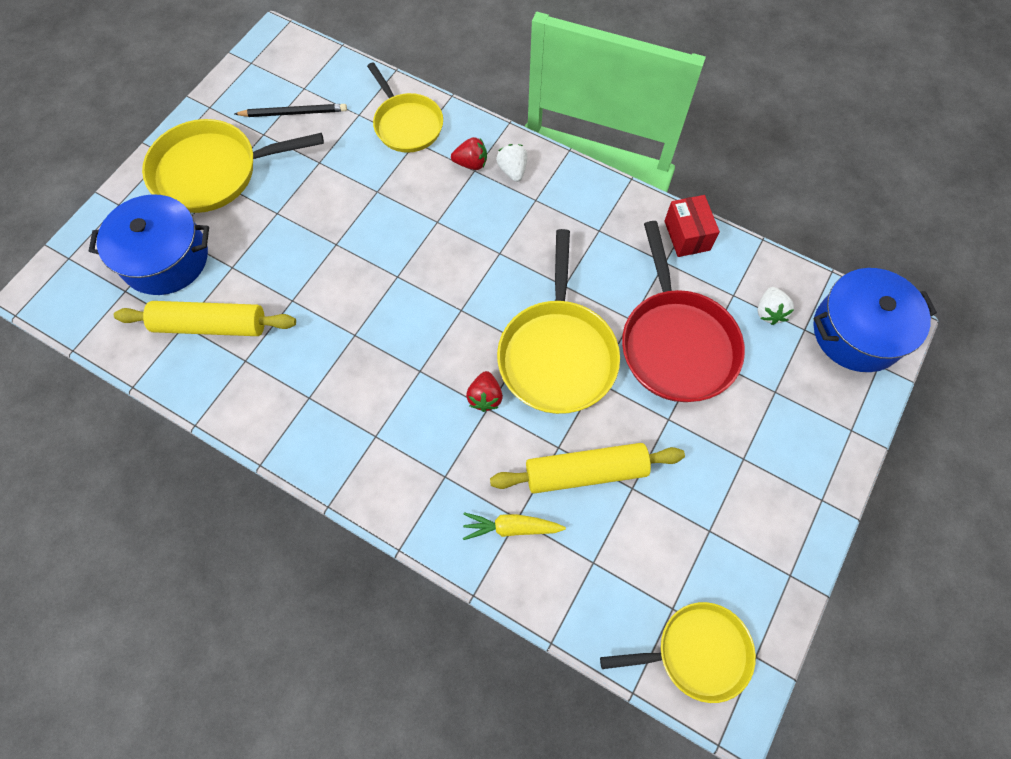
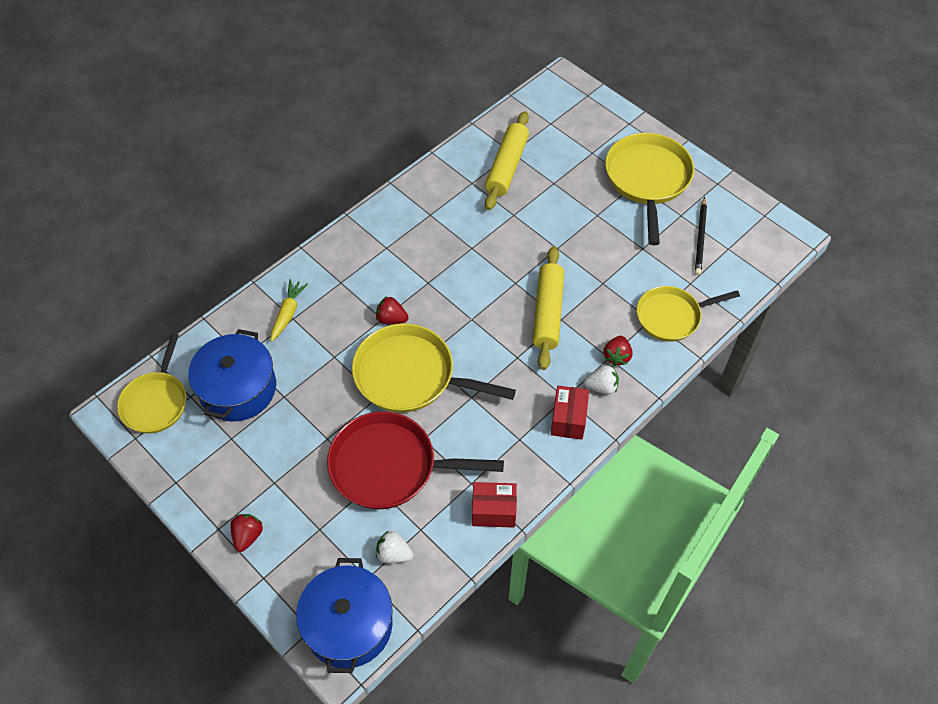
camera: 105 degrees right, 10 degrees down
blue pot [89,194,209,295] -> blue pot moved to [188,329,276,422]
yellow rolling pin [490,443,685,494] -> yellow rolling pin moved to [533,246,564,370]
none -> red strawberry [230,514,263,552]
none -> red box [551,386,589,440]

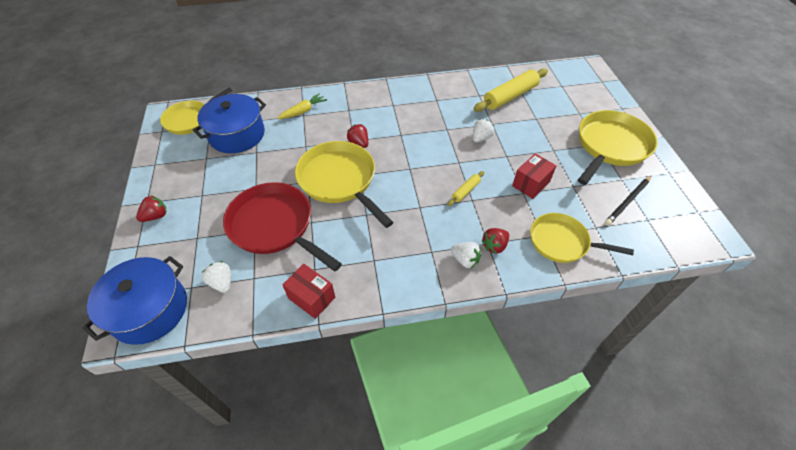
camera: 35 degrees right, 5 degrees down
yellow rolling pin [533,246,564,370] -> yellow rolling pin [448,171,484,206], size x0.48
red box [551,386,589,440] -> red box moved to [512,153,556,199]
none -> white strawberry [473,119,494,142]

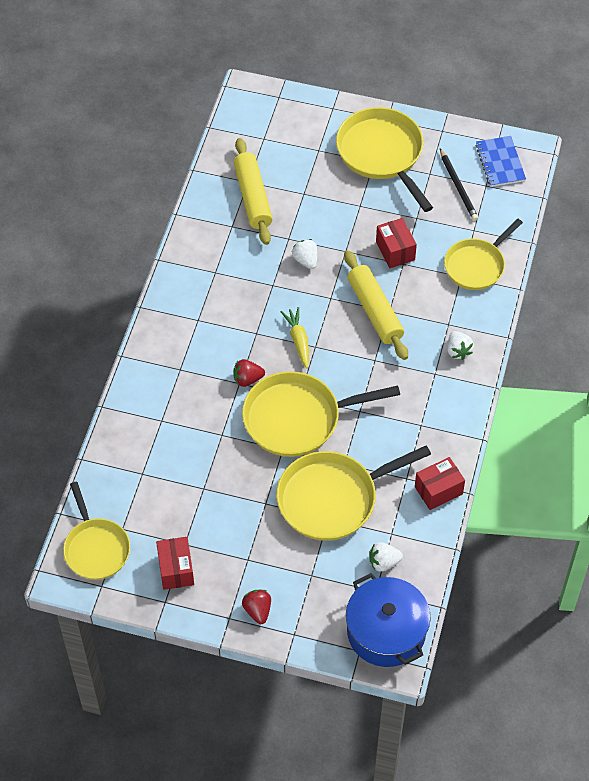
camera: 65 degrees left, 5 degrees up
blue pot [193,94,266,153] -> none
red pan [223,182,342,271] -> yellow pan [276,445,431,541]
yellow carrot [277,93,327,119] -> yellow carrot moved to [281,307,309,368]
yellow rolling pin [448,171,484,206] -> yellow rolling pin [344,251,408,360], size x2.07
white strawberry [451,242,481,268] -> white strawberry turned 105 degrees clockwise [447,331,474,360]
red strawberry [481,228,509,254] -> none
none -> red box [156,537,194,590]
none -> blue notebook [476,136,526,187]

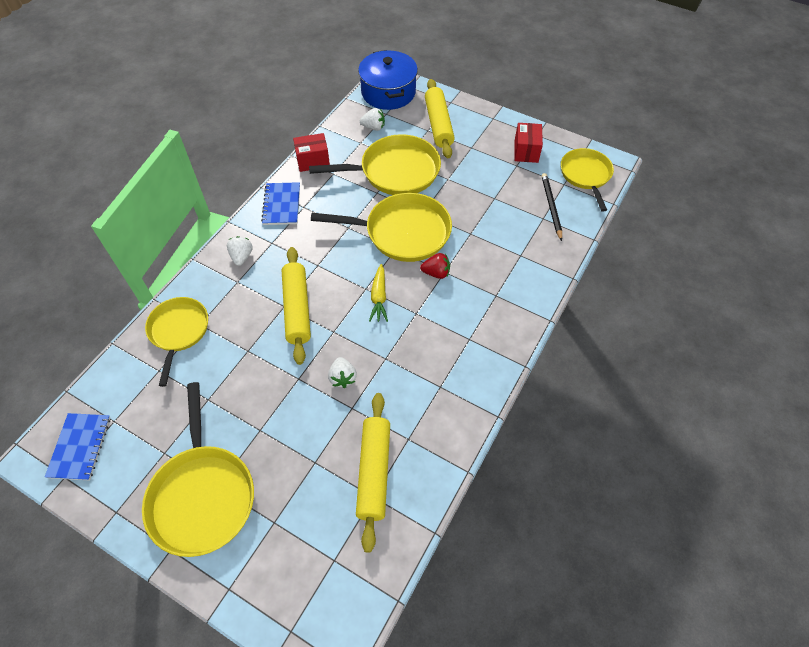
camera: 165 degrees left, 0 degrees up
red strawberry [242,590,271,624] -> none
red box [376,218,417,268] -> none
black pencil [440,149,478,221] -> black pencil moved to [542,173,562,241]
yellow pan [444,219,523,290] -> yellow pan turned 60 degrees counterclockwise [145,297,208,387]
none -> blue notebook [261,182,300,225]
none -> yellow rolling pin [425,79,455,158]

